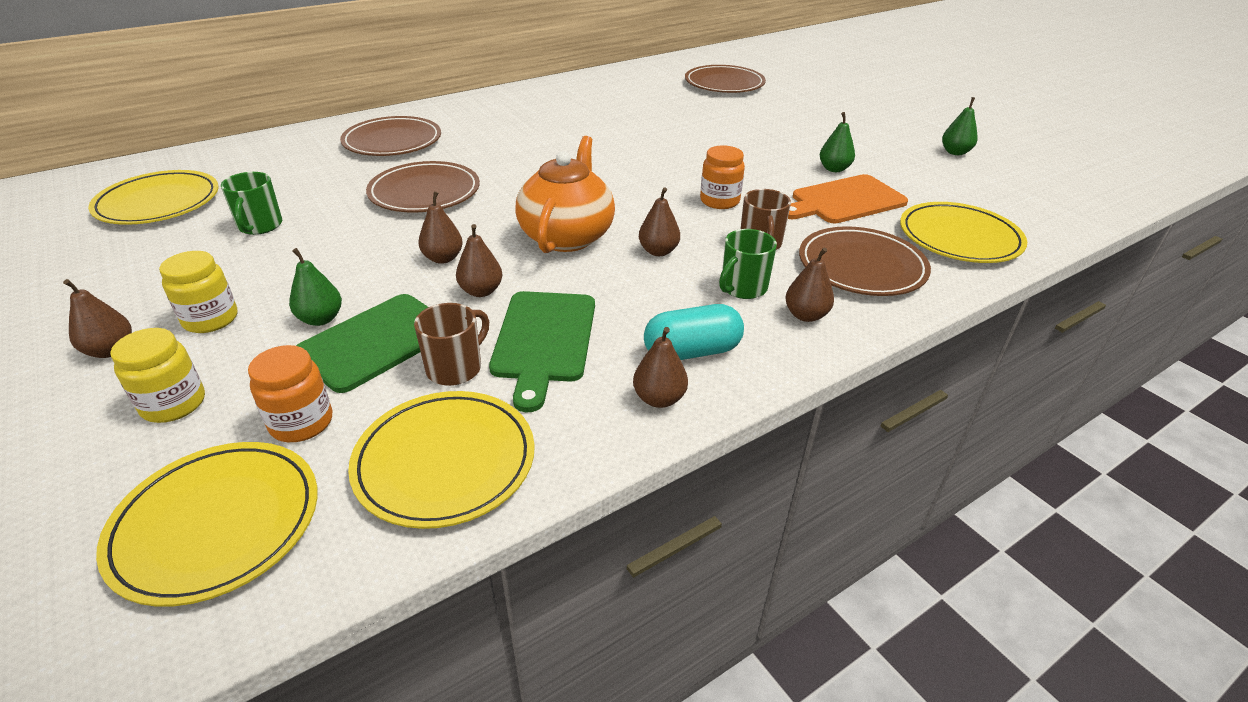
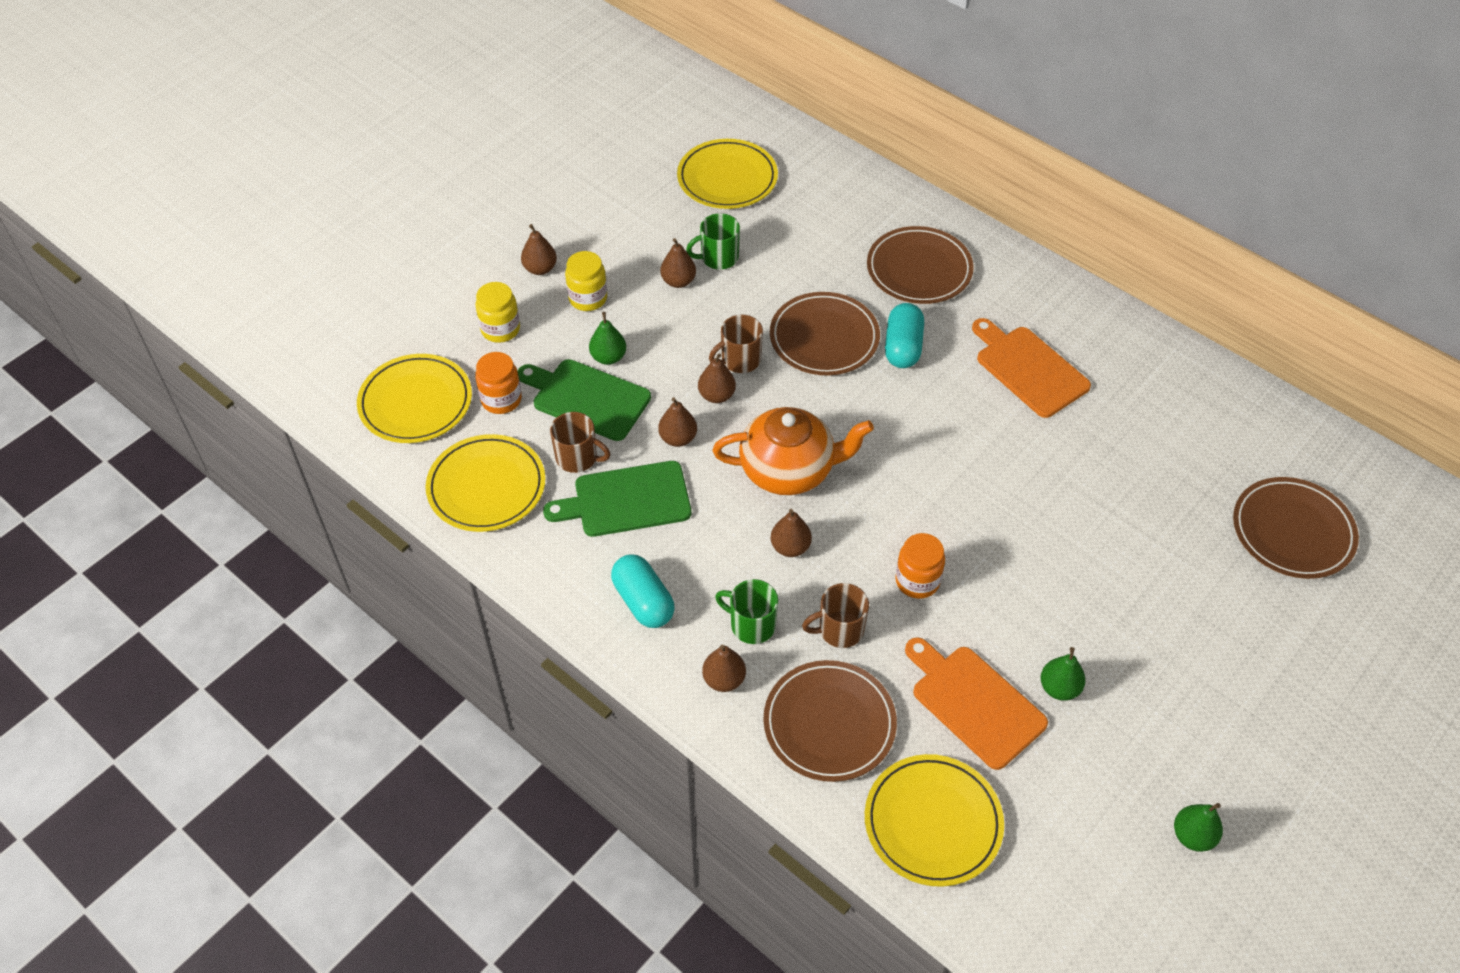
camera: 75 degrees right, 15 degrees up
brown pear [633,327,688,408] -> brown pear moved to [660,238,696,288]
none -> brown mug [709,315,763,373]
none -> turquoise capsule [885,303,924,368]
none -> orange cutting board [972,318,1091,418]

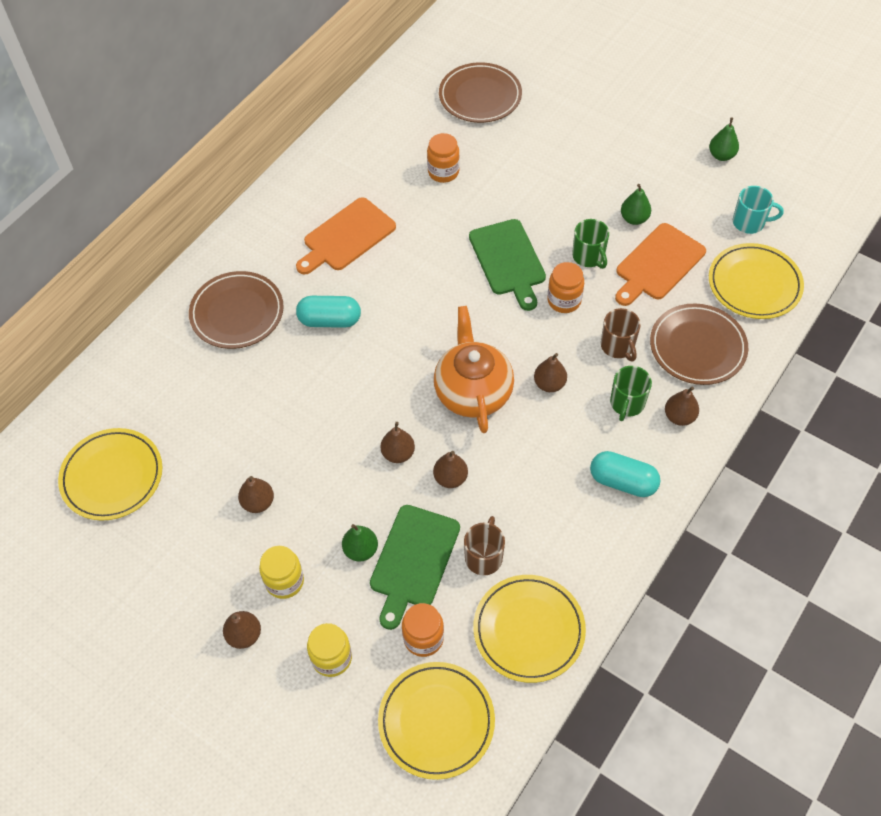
camera: 95 degrees left, 5 degrees up
green cutting board [543,461,691,537] -> green cutting board moved to [469,219,546,311]
turquoise capsule [611,555,675,628] -> turquoise capsule turned 60 degrees clockwise [590,451,661,497]
green mug [686,213,740,269] -> green mug moved to [572,219,609,269]
brown mug [709,315,763,373] -> none
brown plate [770,292,880,375] -> none
none -> orange jar [427,133,460,183]
none -> turquoise mug [733,186,784,234]

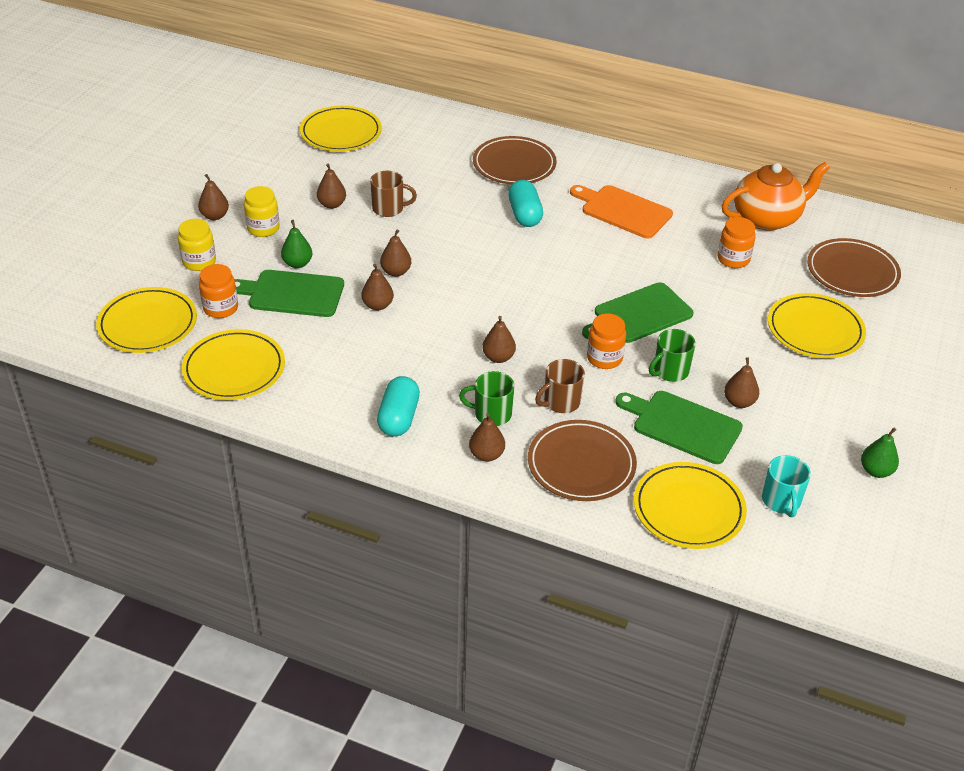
camera: 75 degrees right, 15 degrees down
orange teapot [434,306,514,433] -> orange teapot moved to [722,162,830,231]
brown mug [464,516,505,575] -> brown mug moved to [370,171,417,217]
orange cutting board [615,223,706,306] -> green cutting board [615,391,743,464]
green pear [621,184,651,225] -> brown pear [724,357,759,408]
none -> yellow plate [768,293,866,359]

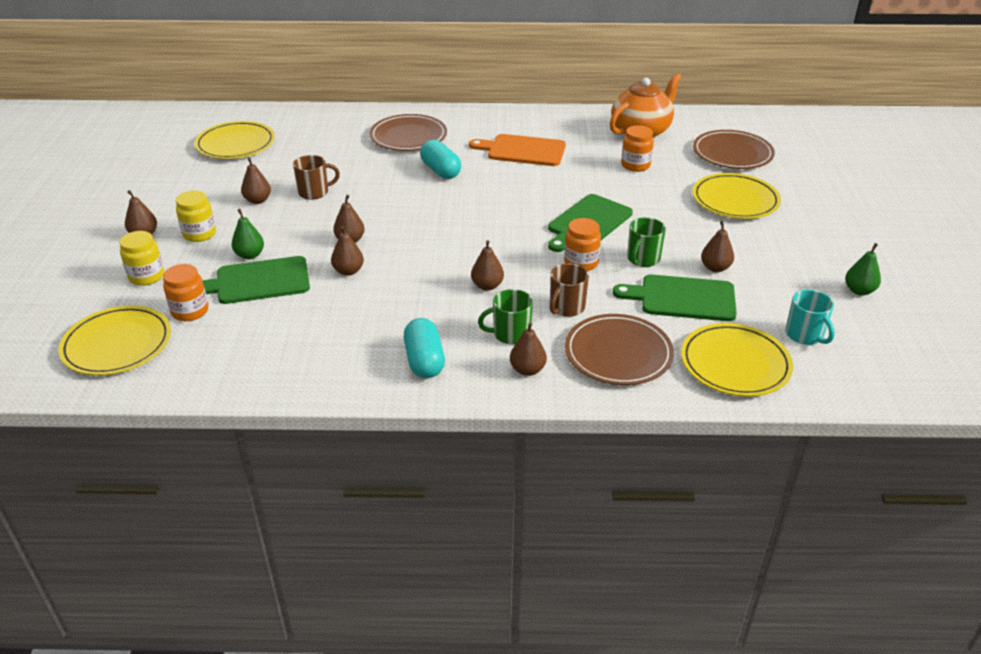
camera: 20 degrees left, 5 degrees down
yellow plate [182,329,285,400] -> none

